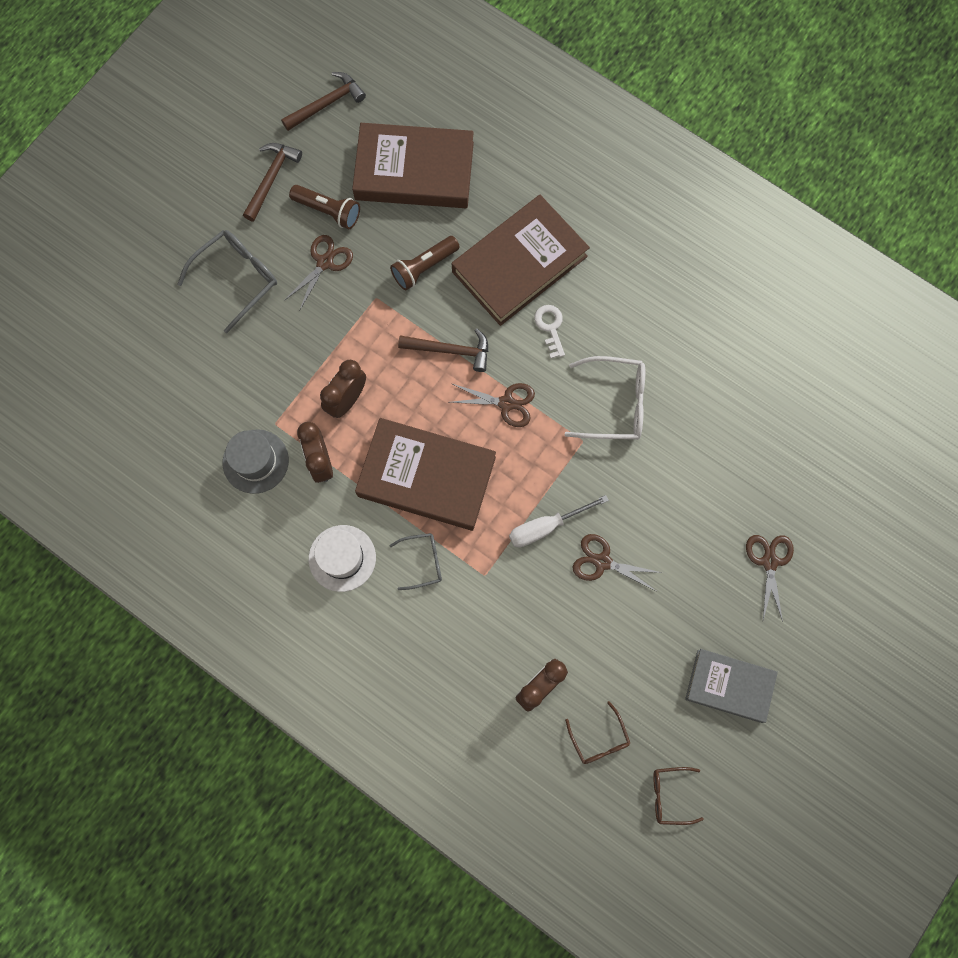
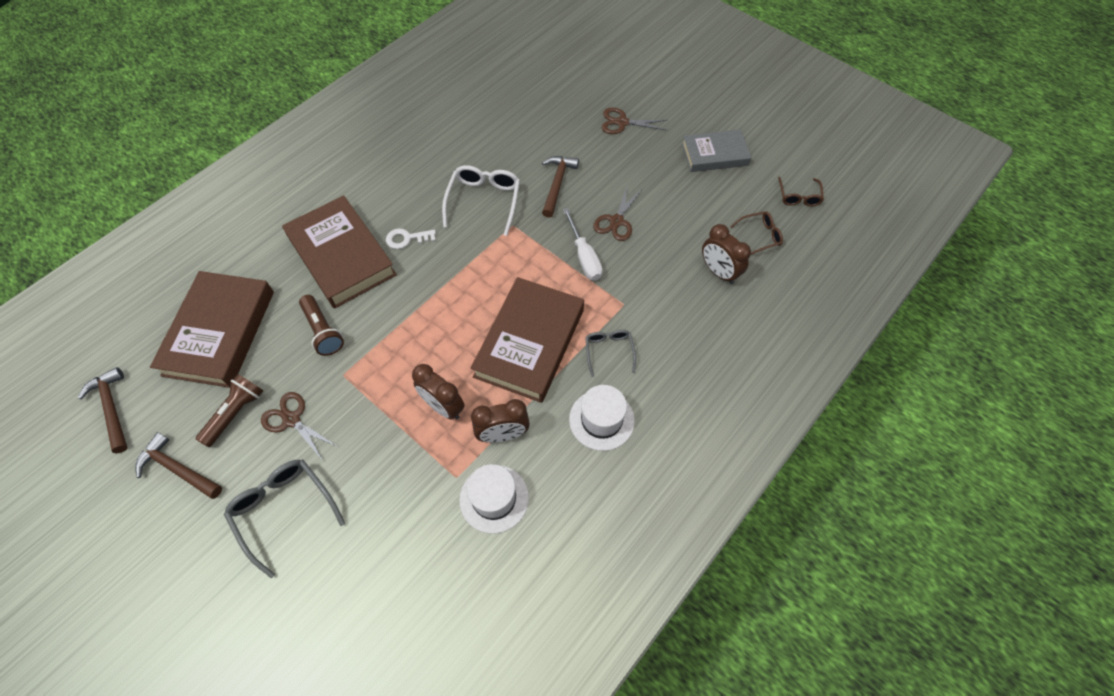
camera: 85 degrees left, 15 degrees down
grey hat [223,429,289,494] -> white hat [459,464,529,534]
brown hammer [398,328,488,372] -> brown hammer moved to [542,156,579,218]
brown scissors [451,383,535,427] -> none
grey book [685,649,778,723] -> grey book turned 60 degrees clockwise [682,129,752,172]

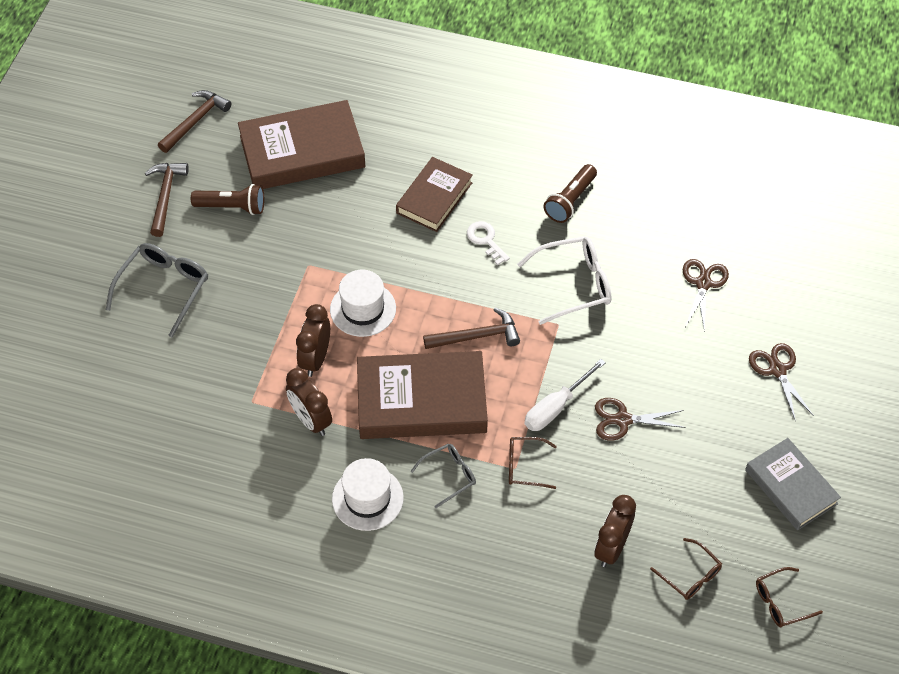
camera: 65 degrees right, 5 degrees down
brown scissors [261,392,338,459] -> brown scissors moved to [683,259,729,332]
brown book [282,195,397,309] -> brown book [396,157,473,232], size x0.62
brown flashlight [299,295,344,356] -> brown flashlight moved to [544,164,597,223]
white hat [459,464,529,534] -> white hat moved to [330,270,396,337]
brown hammer [542,156,579,218] -> brown hammer moved to [423,308,520,349]
none -> brown glasses [509,437,557,489]

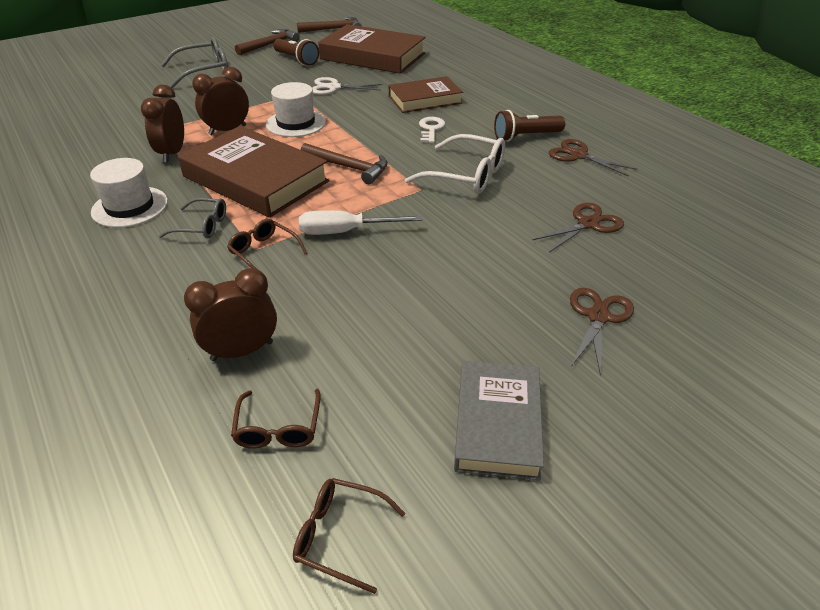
camera: 40 degrees right, 15 degrees down
brown scissors [595,398,686,441] -> brown scissors moved to [549,139,637,177]
none -> white scissors [312,77,383,95]

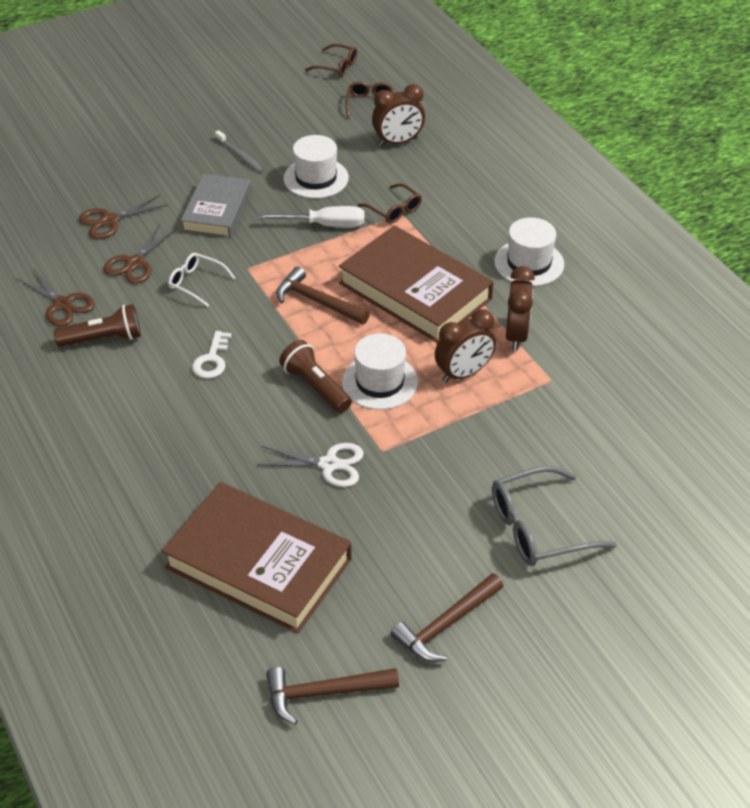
camera: 175 degrees left, 5 degrees up
grey glasses [159,198,226,238] -> none
brown flashlight [273,39,319,66] -> brown flashlight moved to [279,340,352,413]
brown book [388,76,463,113] -> none
white glasses [405,134,505,194] -> white glasses [168,253,235,307], size x0.59
grey book [454,361,544,480] -> grey book moved to [181,174,251,238]
brown scissors [570,288,634,376] -> brown scissors moved to [103,224,177,284]
none -> grey toothbrush [215,130,263,173]
none -> white hat [283,135,349,198]

